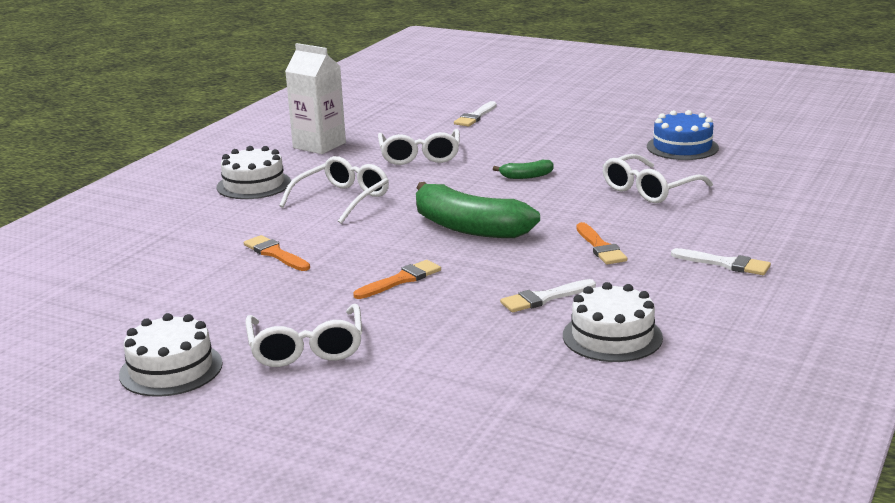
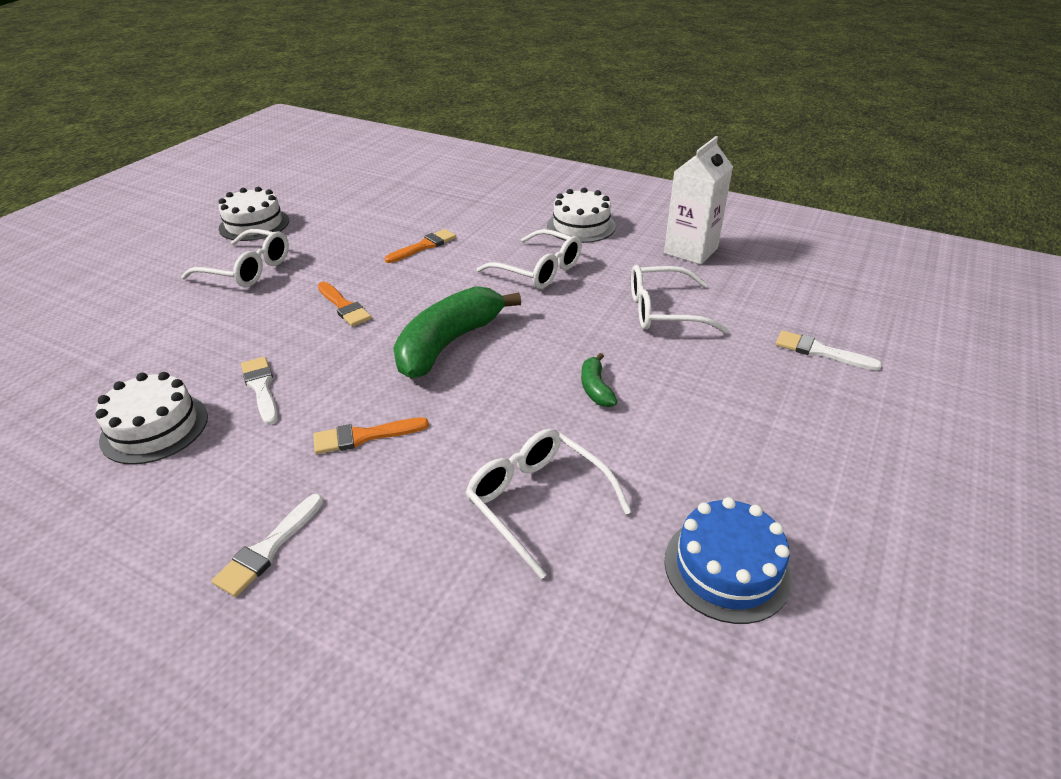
camera: 90 degrees right, 15 degrees up
white glasses [245,304,362,367] -> white glasses turned 150 degrees counterclockwise [181,229,289,287]

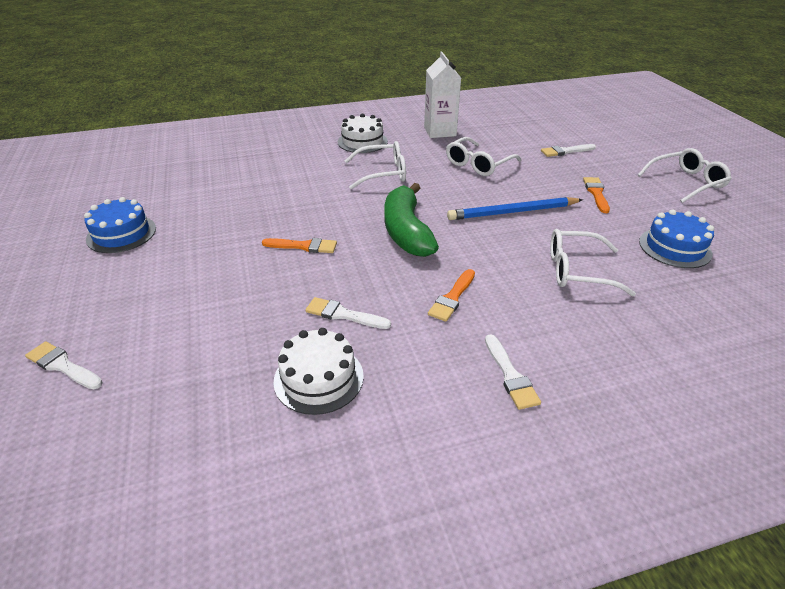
camera: 45 degrees left, 0 degrees up
white glasses [181,229,289,287] -> white glasses moved to [638,148,732,203]
white cake [219,187,289,241] -> blue cake [84,197,156,253]
orange brush [385,229,456,263] -> orange brush moved to [583,177,610,213]
green banana [581,353,618,407] -> blue pencil [447,197,583,220]
none -> white brush [25,341,103,389]

